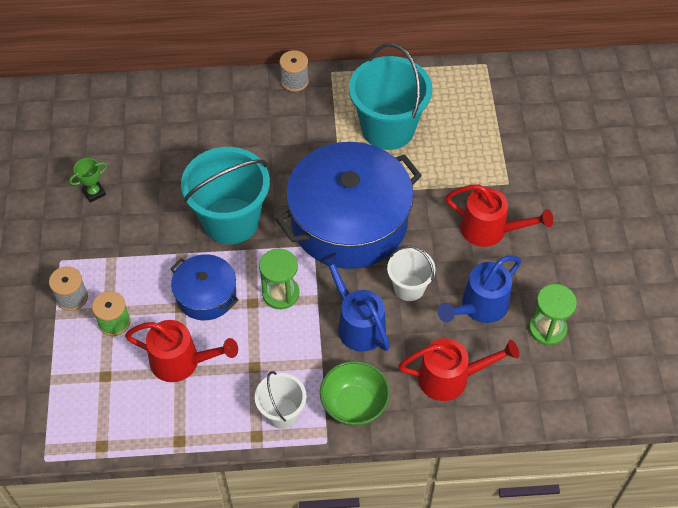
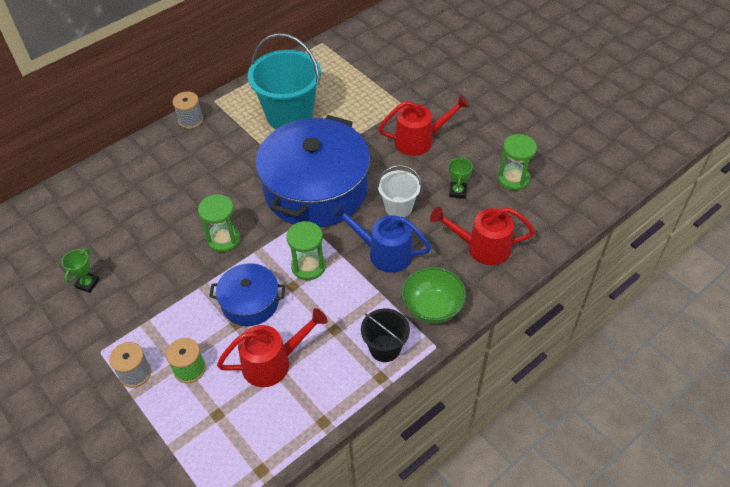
camera: 35 degrees left, 5 degrees down
turquoise bucket [181,147,270,244] -> green hourglass [198,194,241,252]
white bucket [255,371,307,429] -> black bucket [361,308,410,362]
red watering can [398,338,519,401] -> red watering can turned 135 degrees counterclockwise [430,207,535,265]
blue watering can [438,256,521,323] -> green trophy [449,157,473,199]

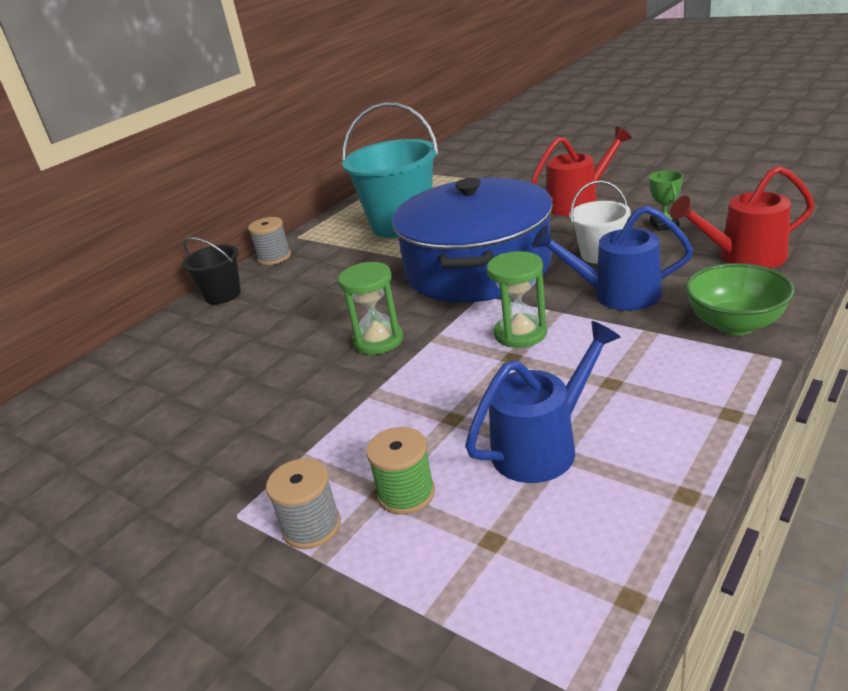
camera: 10 degrees left, 20 degrees down
green trophy [62,248,100,293] -> none
blue pot [209,263,285,326] -> none
red watering can [217,308,328,387] -> blue watering can [465,321,621,483]
black bucket [361,308,410,362] -> black bucket moved to [182,237,241,304]
green hourglass [498,134,537,191] -> none

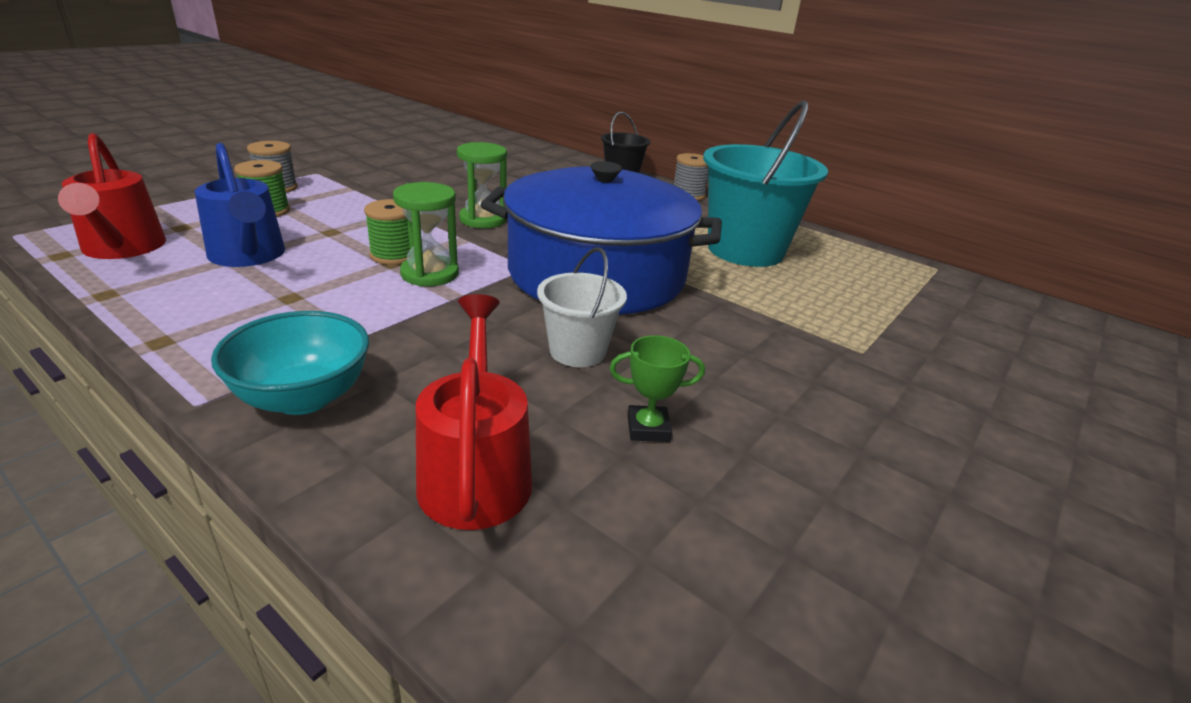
camera: 85 degrees right, 0 degrees up
red watering can [531,127,632,216] -> red watering can moved to [58,133,166,259]
blue watering can [532,205,693,311] -> none
green bowl [685,263,794,335] -> turquoise bowl [211,311,369,415]
none -> green spool [364,199,410,265]

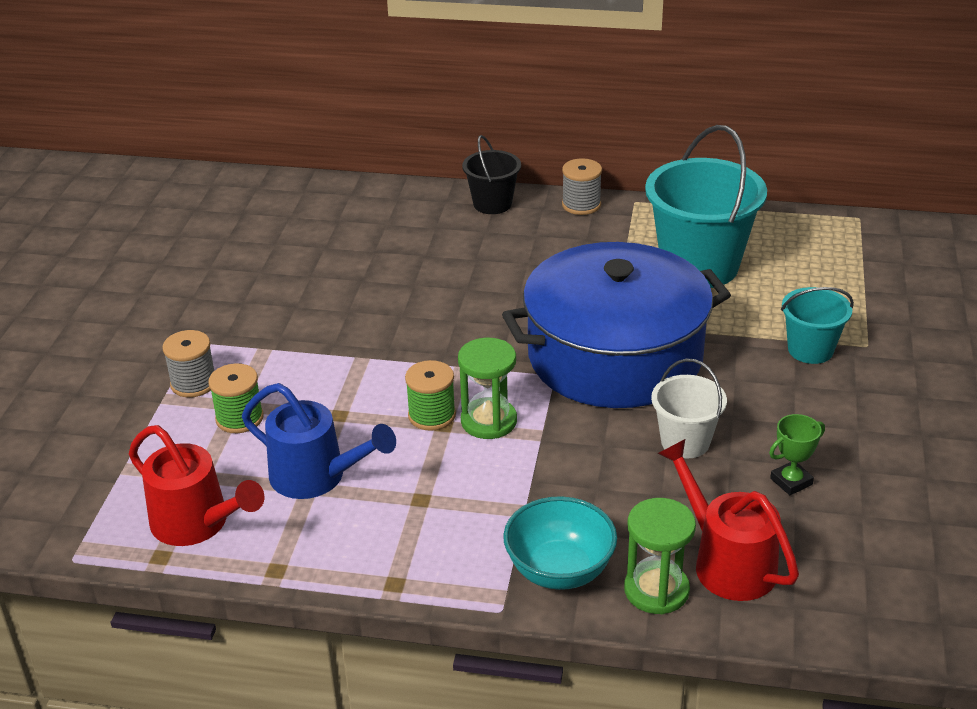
camera: 25 degrees left, 5 degrees up
green hourglass [457,142,507,228] -> green hourglass moved to [624,498,696,614]
none -> turquoise bucket [781,287,854,364]

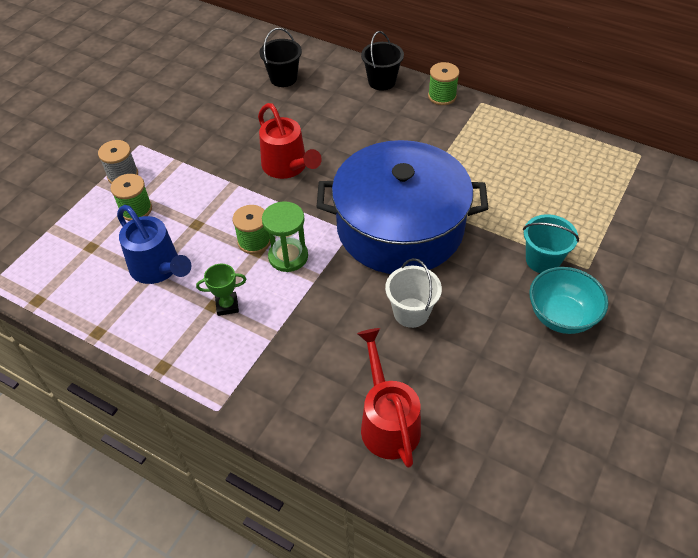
camera: 20 degrees right, 15 degrees up
red watering can [129,425,264,546] -> red watering can moved to [258,103,322,179]
turquoise bowl [503,496,617,590] -> turquoise bowl moved to [529,267,608,334]
grey spool [562,158,602,215] -> green spool [428,62,459,105]
green hourglass [624,498,696,614] -> none
turquoise bucket [645,125,767,288] -> none
green trophy [769,414,825,495] -> green trophy moved to [196,263,247,316]
none -> black bucket [260,28,302,87]

